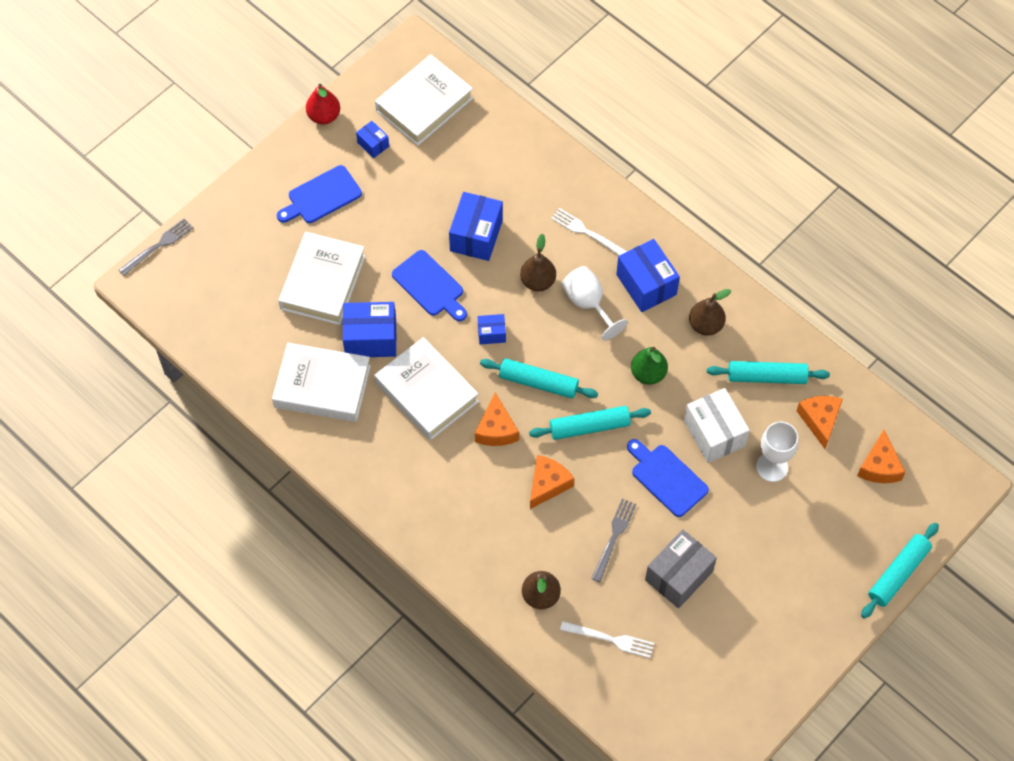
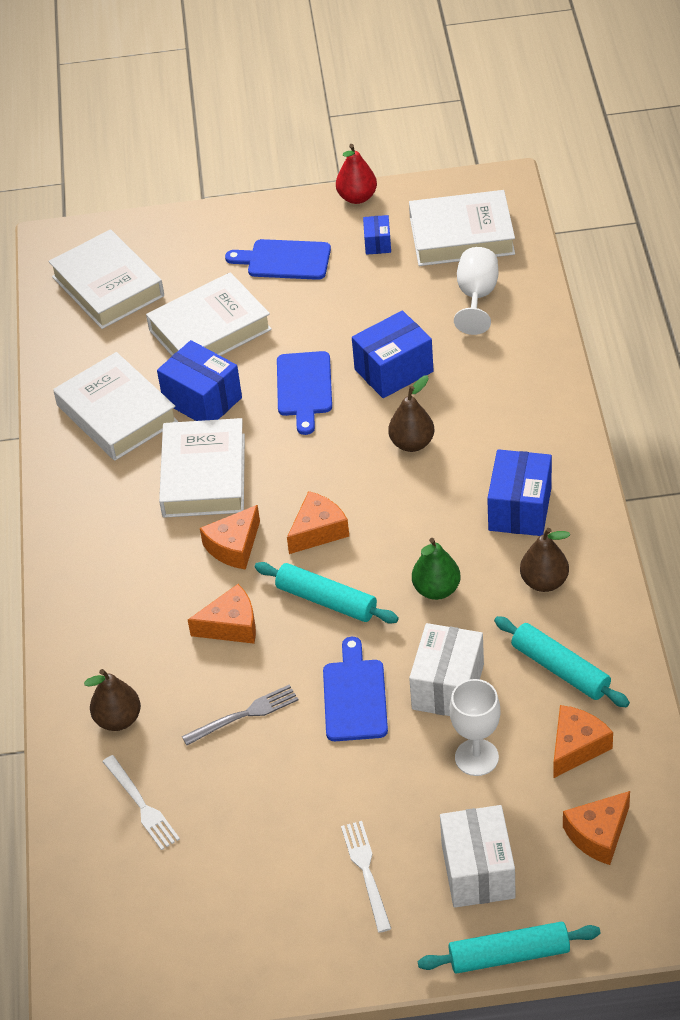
camera: 45 degrees right, 15 degrees down
grey fork [119,219,193,276] -> none
blue box [478,314,506,344] -> none
turquoise rolling pin [480,358,598,399] -> orange cheese [287,491,349,554]
white fork [551,208,628,255] -> white fork moved to [341,821,391,933]
white goblet [562,266,628,340] -> white goblet moved to [454,247,498,335]
grey box [645,529,717,609] -> none
none -> white book [49,229,164,329]
none -> white box [440,805,516,908]

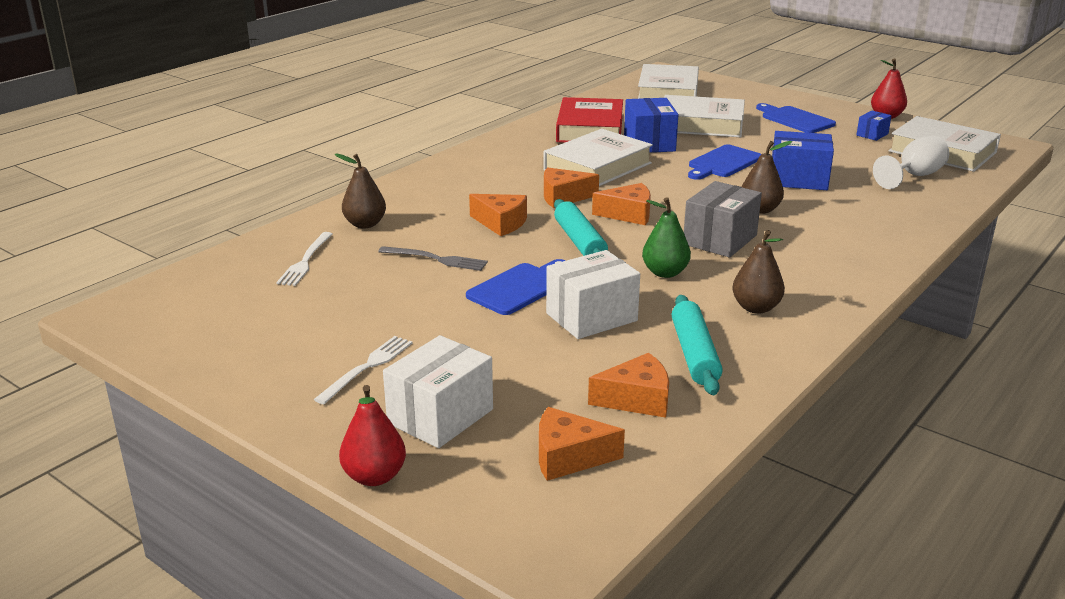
camera: 40 degrees right, 20 degrees down
white book [53,352,178,461] -> red book [556,97,623,143]
turquoise rolling pin [418,922,601,974] -> red pear [339,385,406,486]
white goblet [449,679,501,776] -> none
blue box [487,449,552,536] -> none
none -> grey box [684,181,762,257]

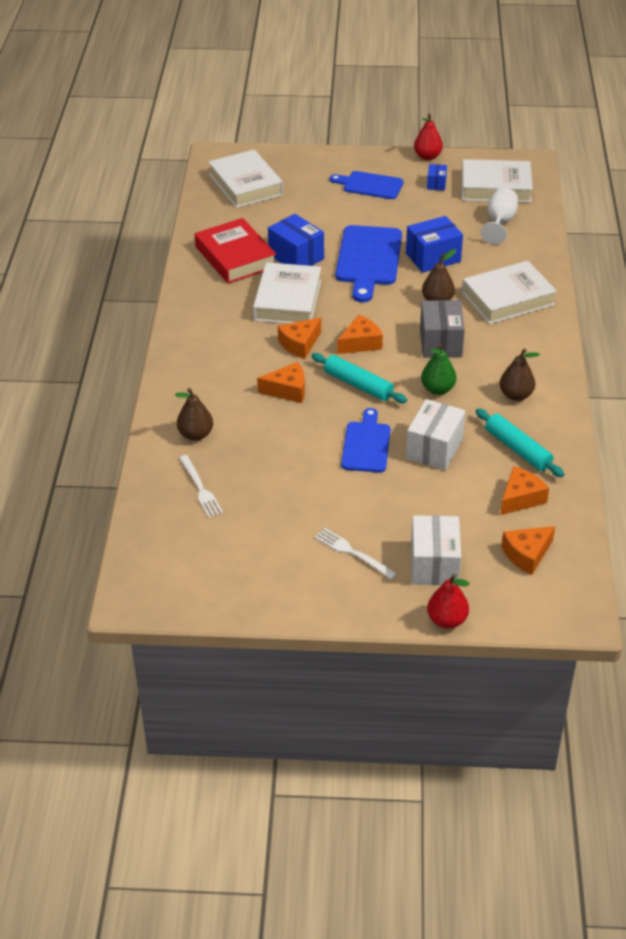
camera: 35 degrees left, 15 degrees up
white fork [314,336,413,404] -> white fork turned 45 degrees counterclockwise [315,528,397,580]
grey fork [378,246,488,271] -> none
white book [664,95,745,137] -> white book moved to [462,261,557,324]
blue cutting board [688,145,761,180] -> blue cutting board [335,225,402,302], size x1.57

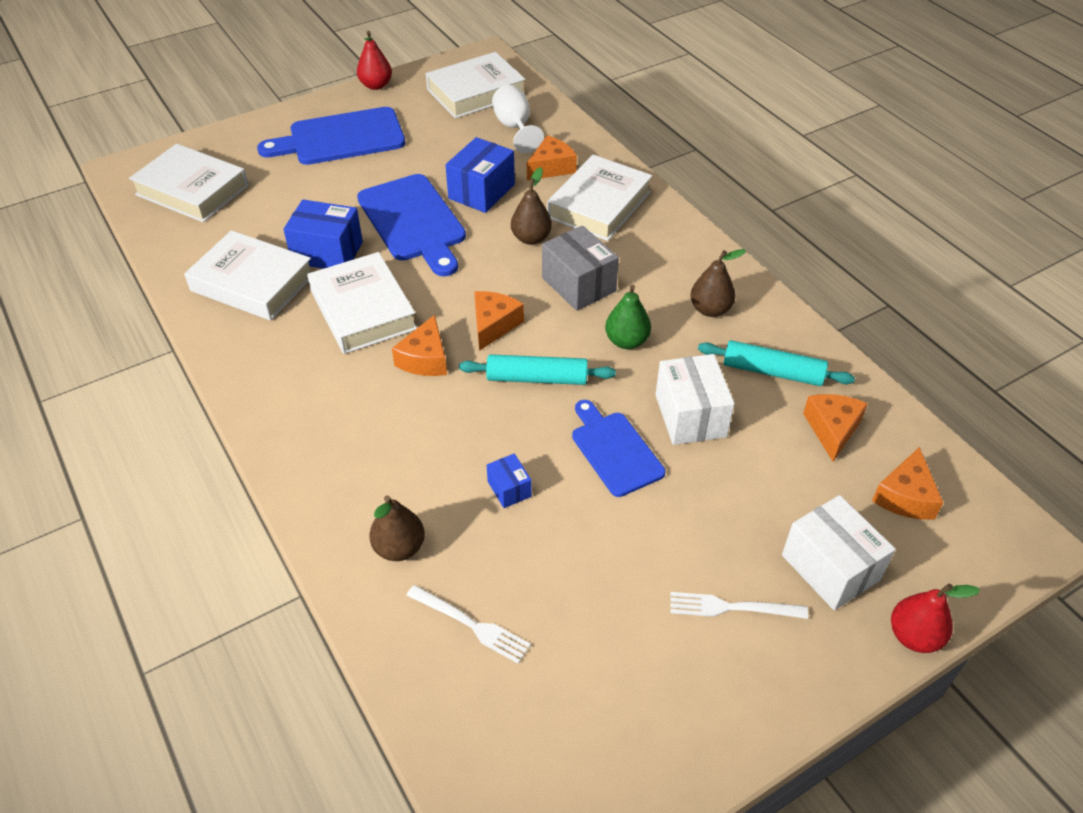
camera: 35 degrees left, 5 degrees up
red book [195,218,276,284] -> white book [184,230,311,321]
orange cheese [257,362,305,403] -> orange cheese moved to [527,135,577,180]
blue cutting board [330,171,404,199] -> blue cutting board [257,107,405,165], size x1.57
blue box [427,164,447,191] -> blue box moved to [487,453,532,508]

